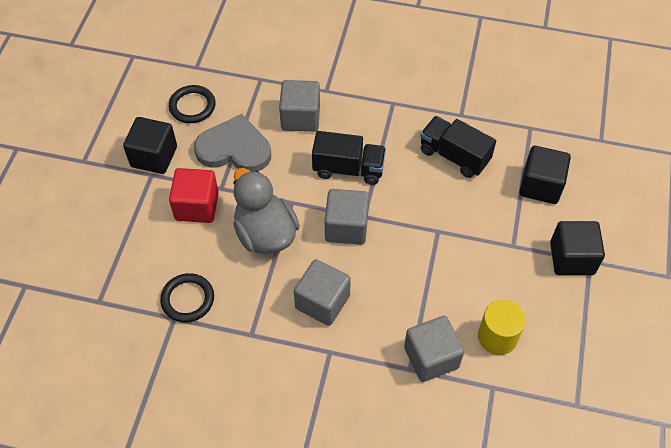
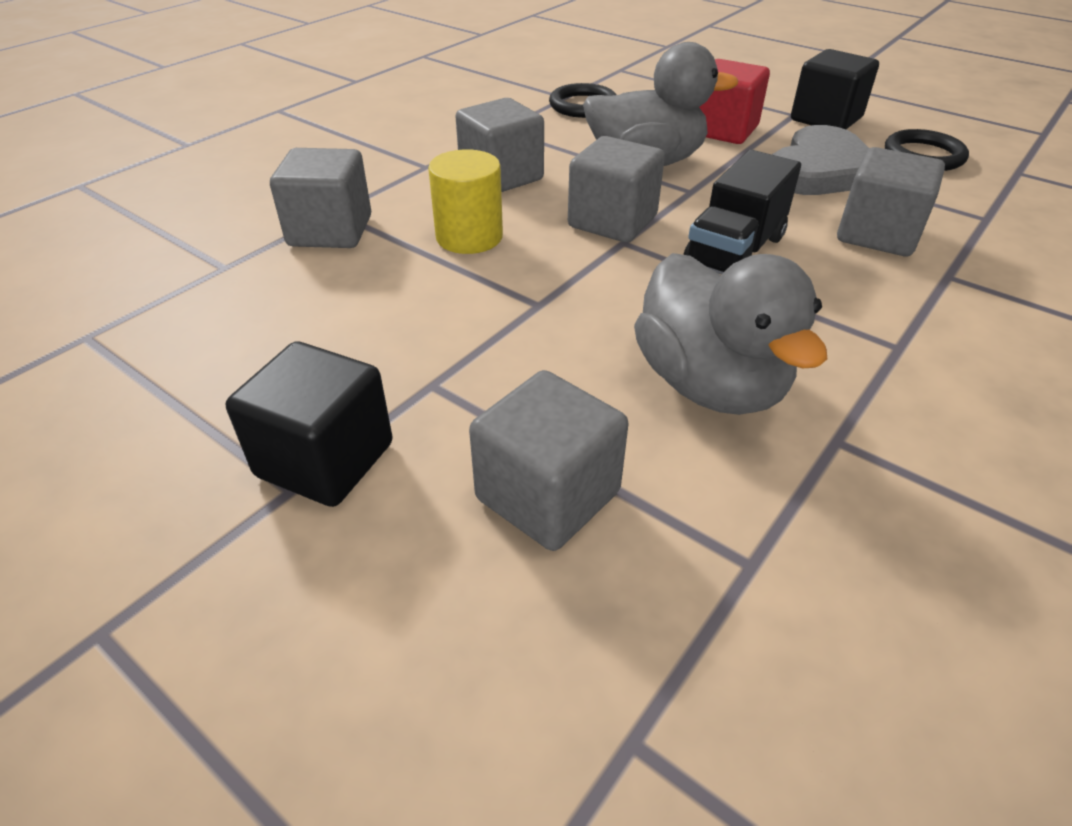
camera: 115 degrees right, 15 degrees down
black truck [420,116,496,178] -> grey duck [634,253,827,415]
yellow cylinder [478,299,526,355] -> yellow cylinder moved to [428,149,503,254]
black cube [519,146,571,204] -> grey cube [469,370,628,551]

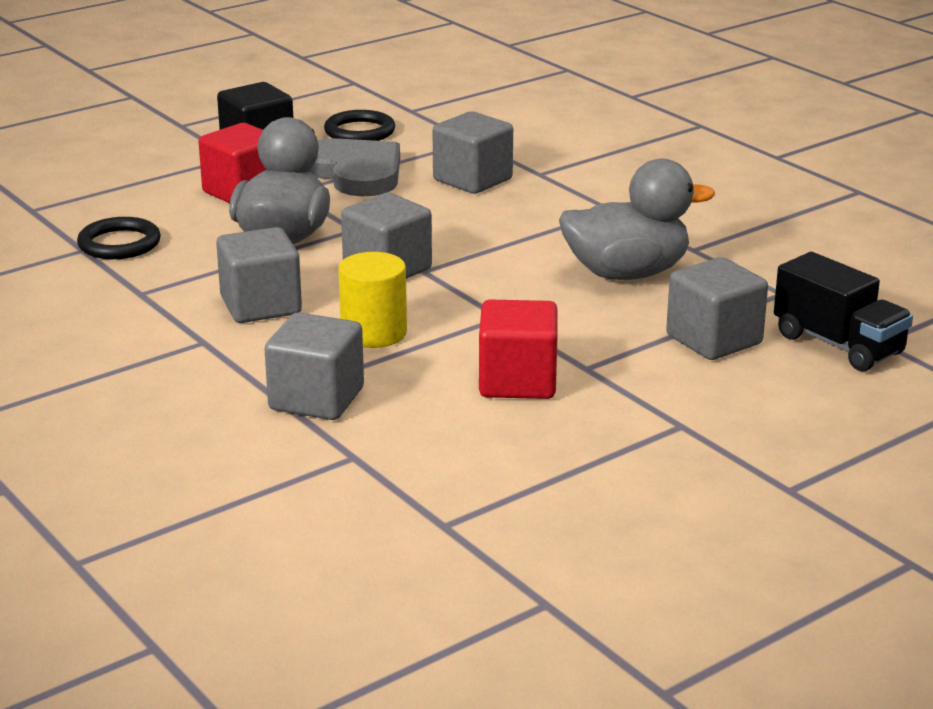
camera: 75 degrees left, 15 degrees down
black cube [226,342,393,507] -> none
black truck [684,150,801,274] -> black truck moved to [774,252,913,371]
none -> red cube [479,300,558,399]

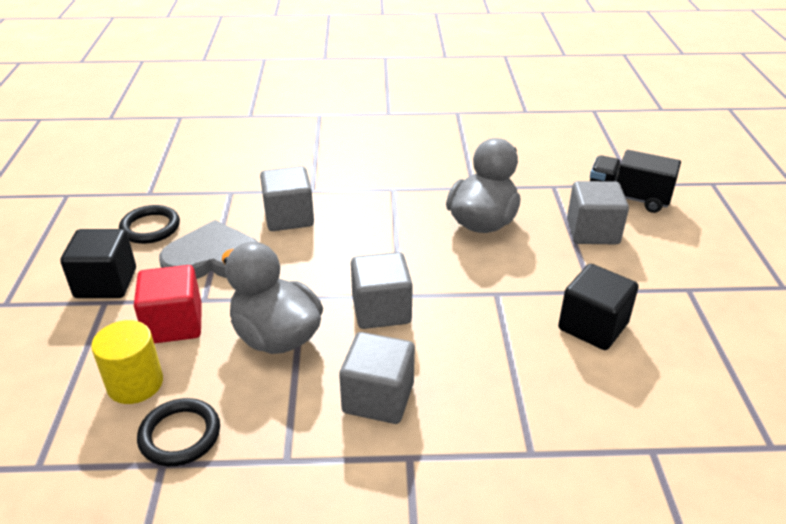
camera: 55 degrees left, 10 degrees up
grey cube [265,312,364,420] -> none
yellow cylinder [338,252,407,348] -> yellow cylinder moved to [91,320,163,404]
red cube [479,300,558,399] -> black cube [558,264,638,350]
black truck [774,252,913,371] -> black truck turned 150 degrees counterclockwise [590,150,681,213]

